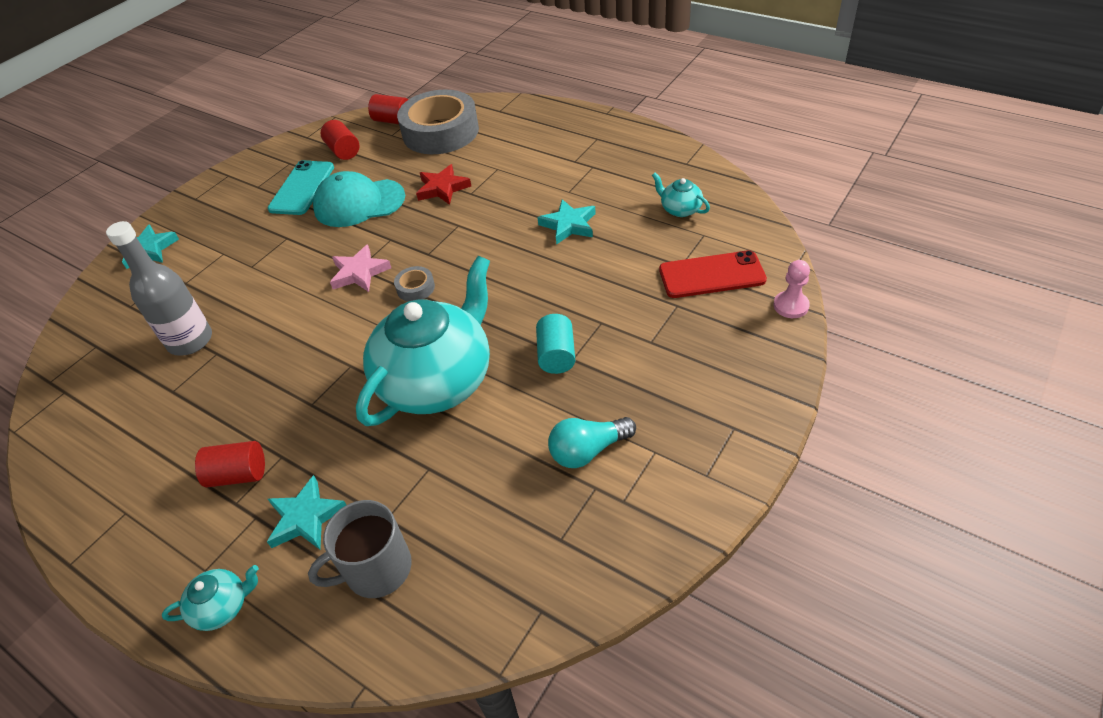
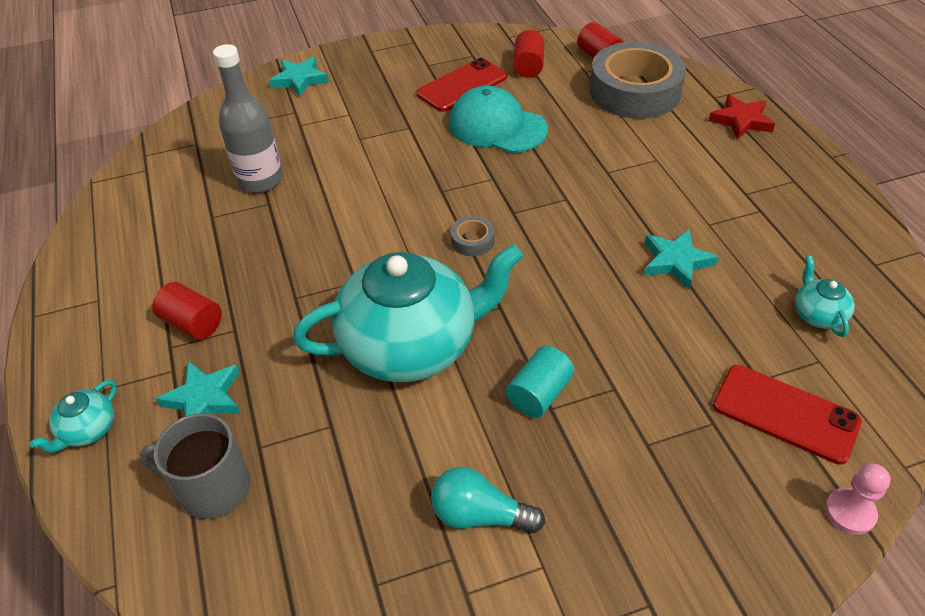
camera: 35 degrees right, 0 degrees up
turquoise teapot [162,565,259,631] -> turquoise teapot turned 105 degrees clockwise [30,380,117,453]
turquoise phone [268,160,334,215] -> red phone [416,58,507,112]
pink star [330,244,391,292] -> none
red star [416,164,471,205] -> red star moved to [709,94,775,140]

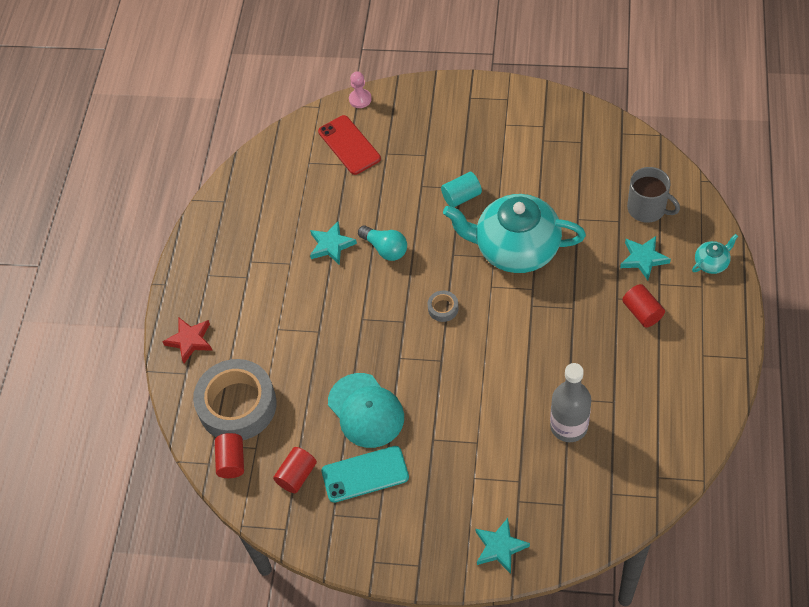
camera: 150 degrees left, 10 degrees up
red phone [416,58,507,112] -> turquoise phone [322,446,409,503]
turquoise light bulb [431,467,545,533] -> turquoise light bulb moved to [358,225,407,261]
turquoise teapot [795,256,855,337] -> none

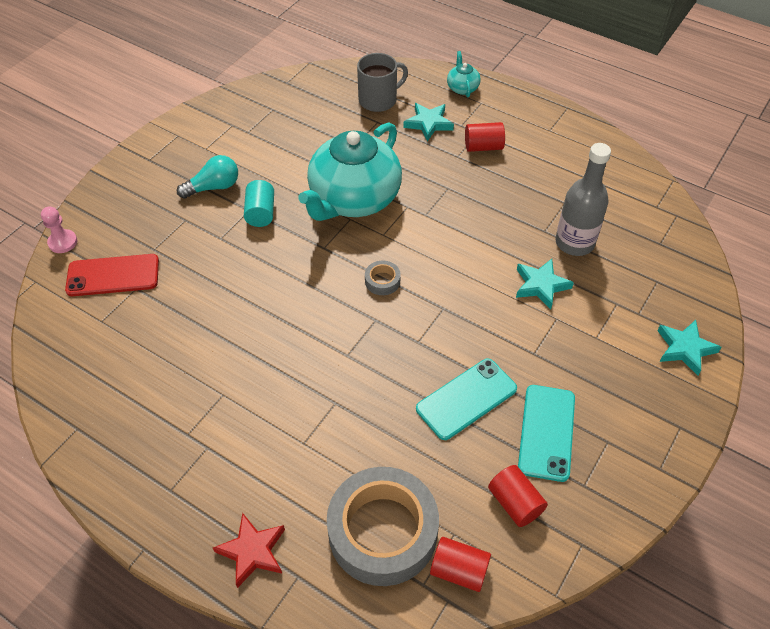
camera: 70 degrees left, 5 degrees down
turquoise star [310,221,357,265] -> turquoise star moved to [516,259,574,310]
turquoise cap [328,373,404,448] -> turquoise phone [416,359,517,440]
turquoise light bulb [358,225,407,261] -> turquoise light bulb moved to [177,155,238,199]

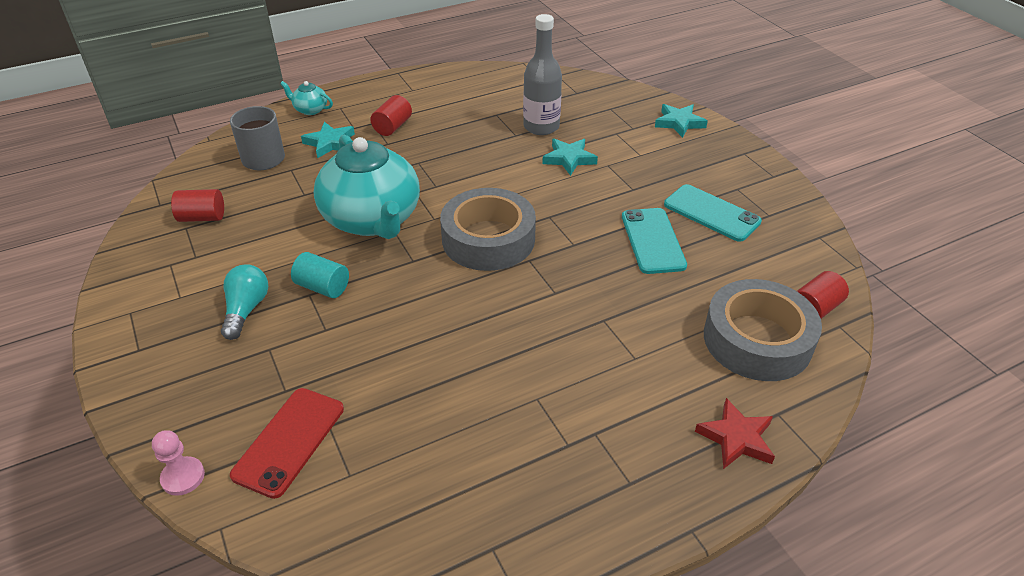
camera: 60 degrees left, 10 degrees down
grey tape [365,261,400,295] -> grey tape [440,188,536,271], size x2.49
red cylinder [488,465,548,527] -> red cylinder moved to [171,189,224,222]

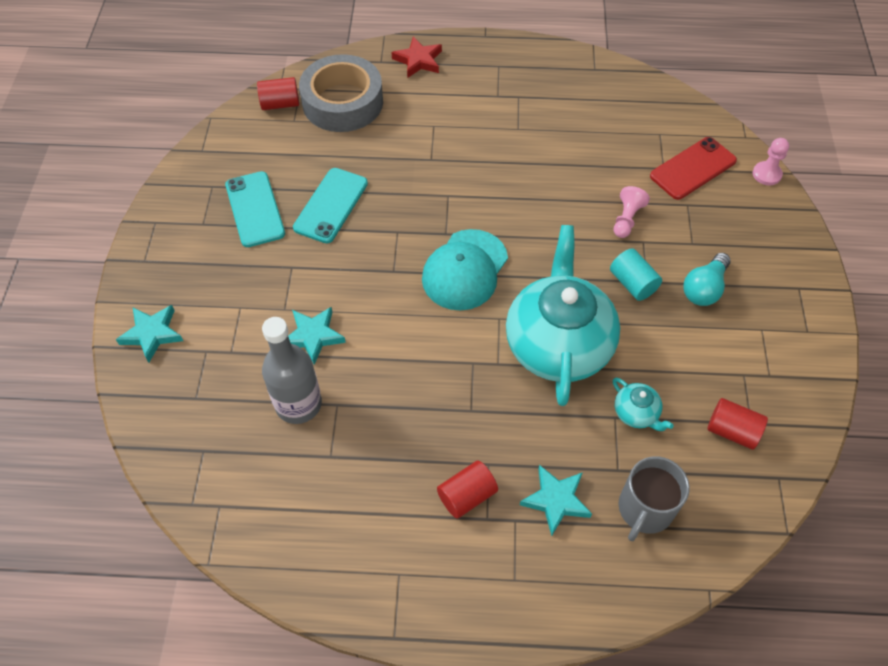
camera: 150 degrees left, 15 degrees up
turquoise teapot [280,81,333,115] -> turquoise teapot moved to [613,377,673,431]
grey tape [440,188,536,271] -> turquoise cap [422,229,508,311]
none -> pink pawn [614,186,650,238]

